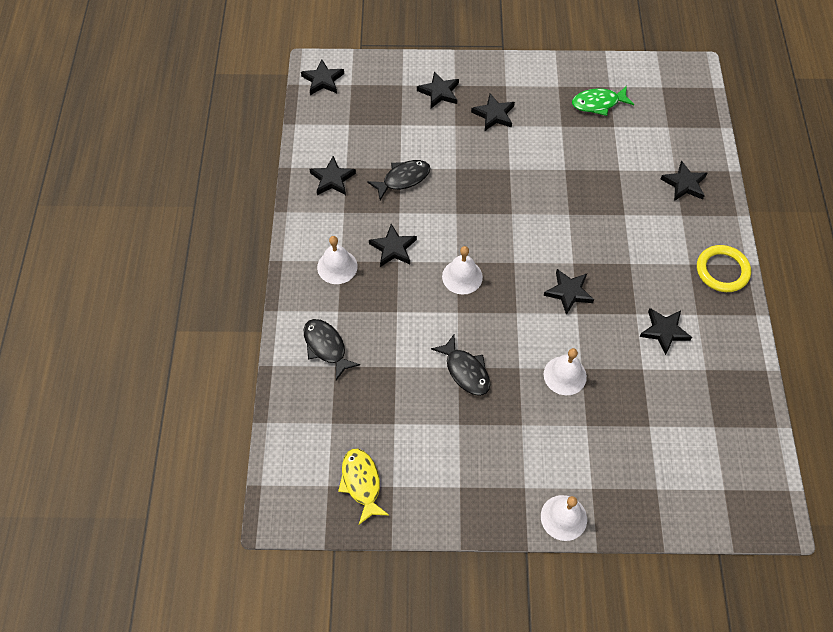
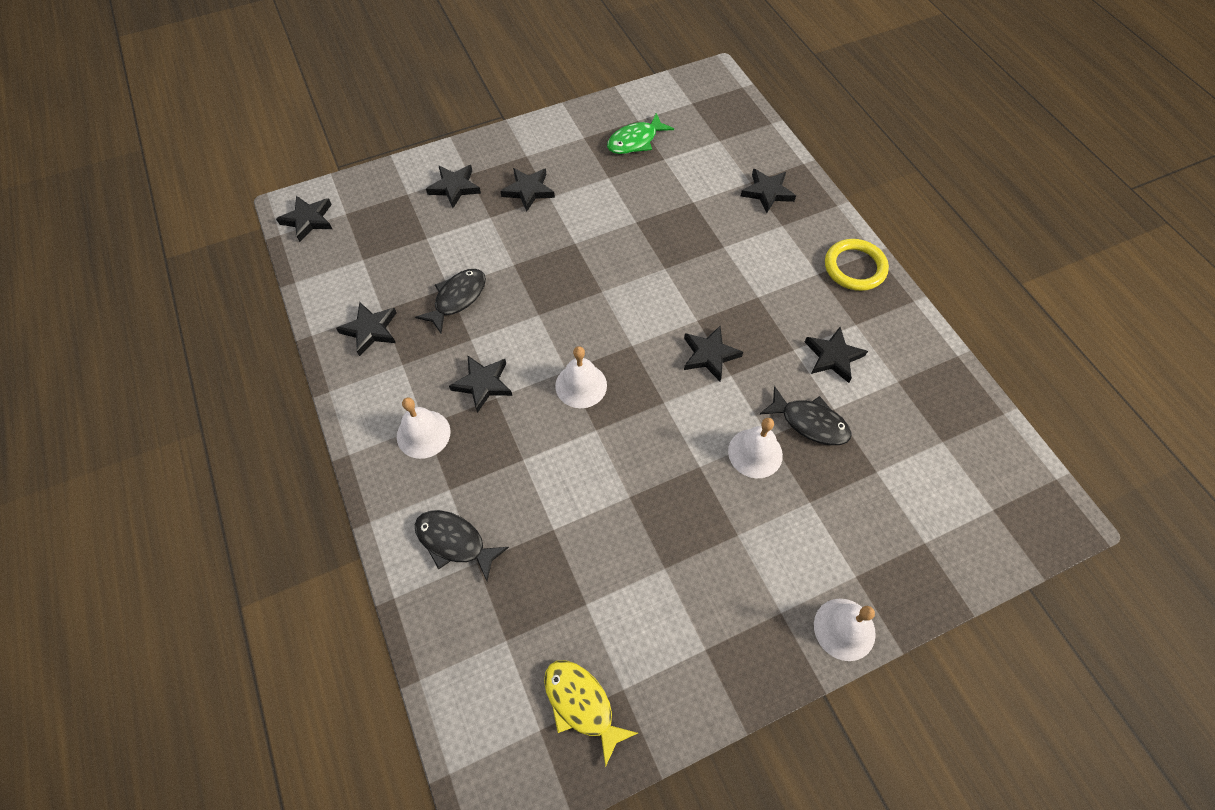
camera: 25 degrees left, 0 degrees up
black fish [431,335,490,396] -> black fish moved to [760,386,852,445]

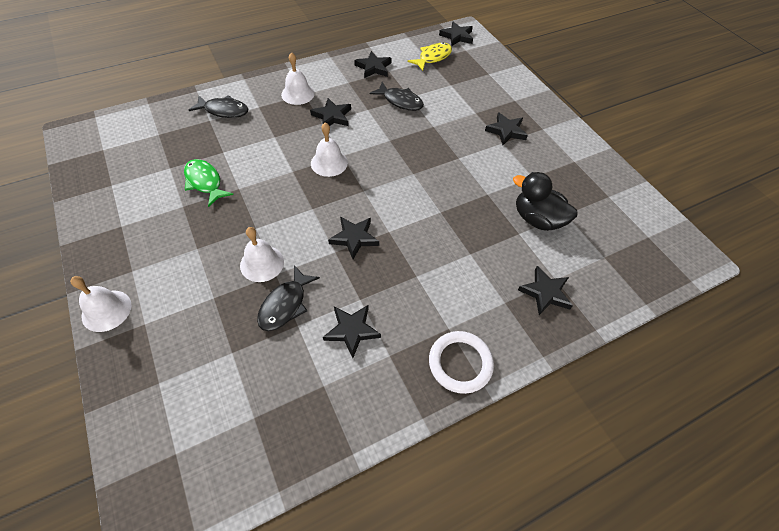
camera: 85 degrees right, 5 degrees down
black fish [415,510,509,581] -> black fish turned 75 degrees clockwise [189,95,248,118]
black star [426,165,481,208] -> none
yellow fish [544,660,638,767] -> yellow fish moved to [407,42,452,71]
green fish [607,113,674,154] -> green fish moved to [184,159,234,207]
yellow ring [825,239,889,291] -> white ring [429,331,494,394]
none -> black duck [513,172,577,231]

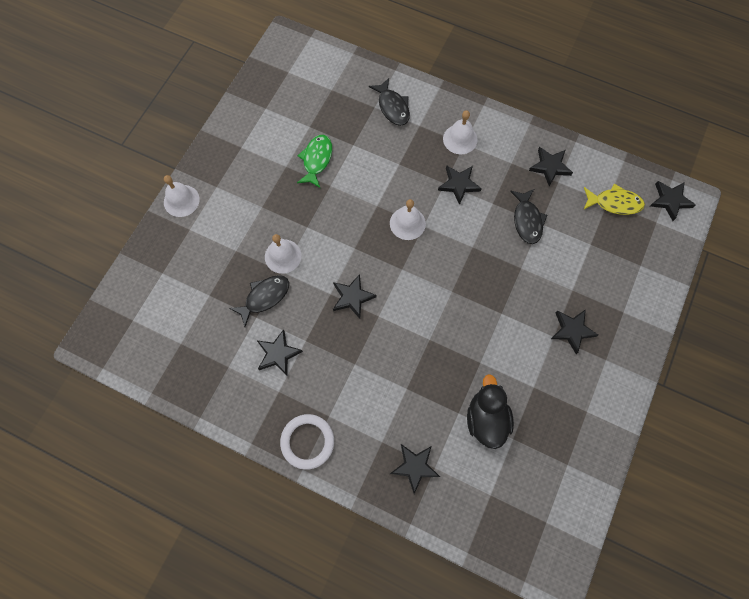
camera: 55 degrees right, 15 degrees up
black fish [257,265,320,331] -> black fish turned 150 degrees clockwise [229,275,289,327]

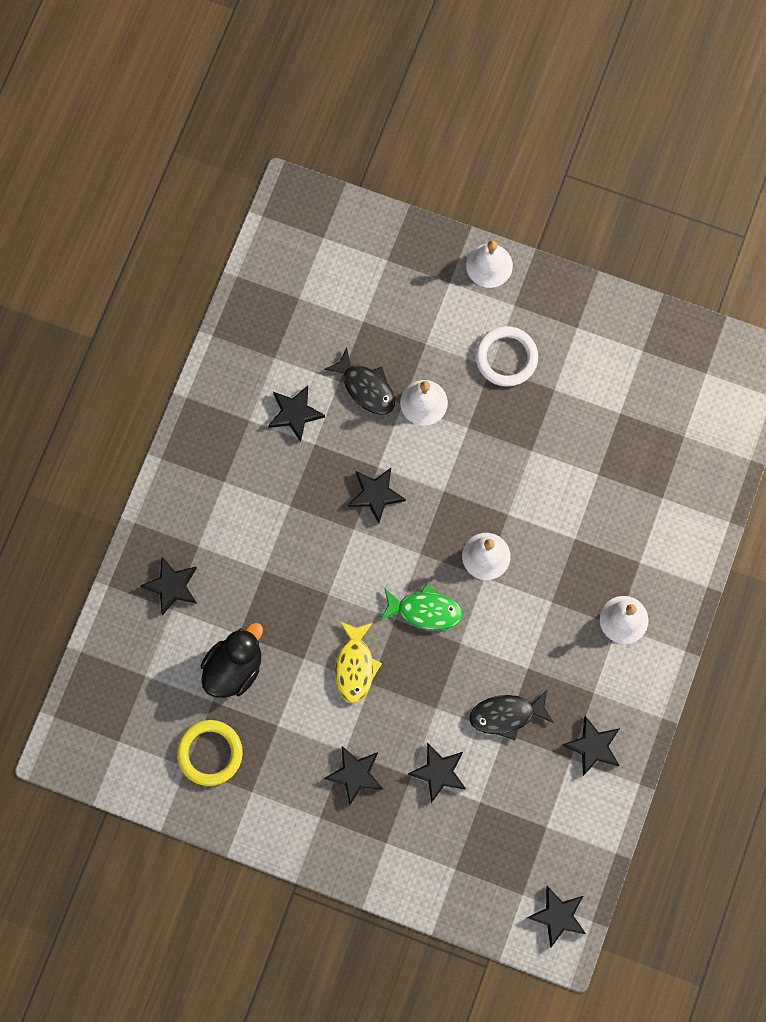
camera: 85 degrees right, 5 degrees up
white ring [280,414,334,470] -> white ring moved to [475,326,538,387]
green fish [297,135,332,188] -> green fish moved to [380,584,463,630]
black fish [369,78,410,126] -> none
black star [438,165,482,205] -> black star moved to [408,742,466,803]
black duck [467,374,514,449] -> black duck turned 45 degrees counterclockwise [200,623,263,698]
yellow fish [583,184,645,215] -> yellow fish moved to [335,621,382,703]
none -> yellow ring [177,720,243,786]

